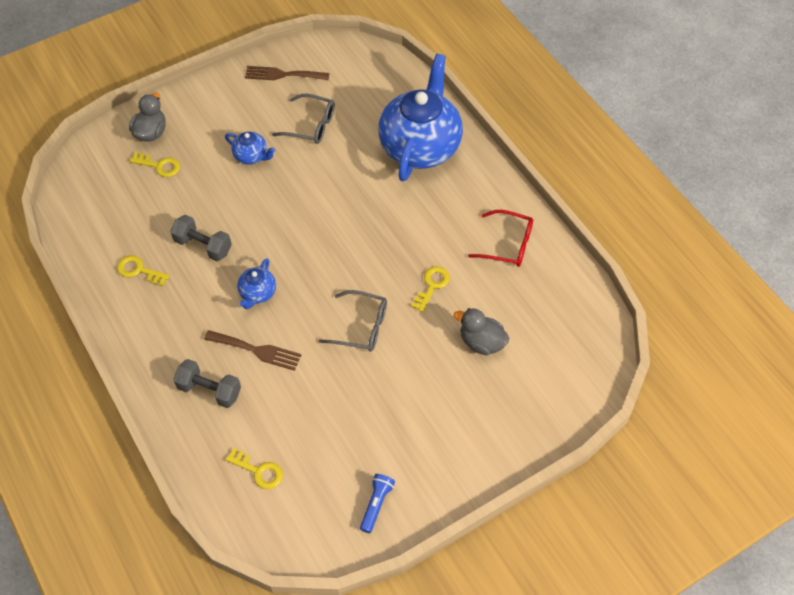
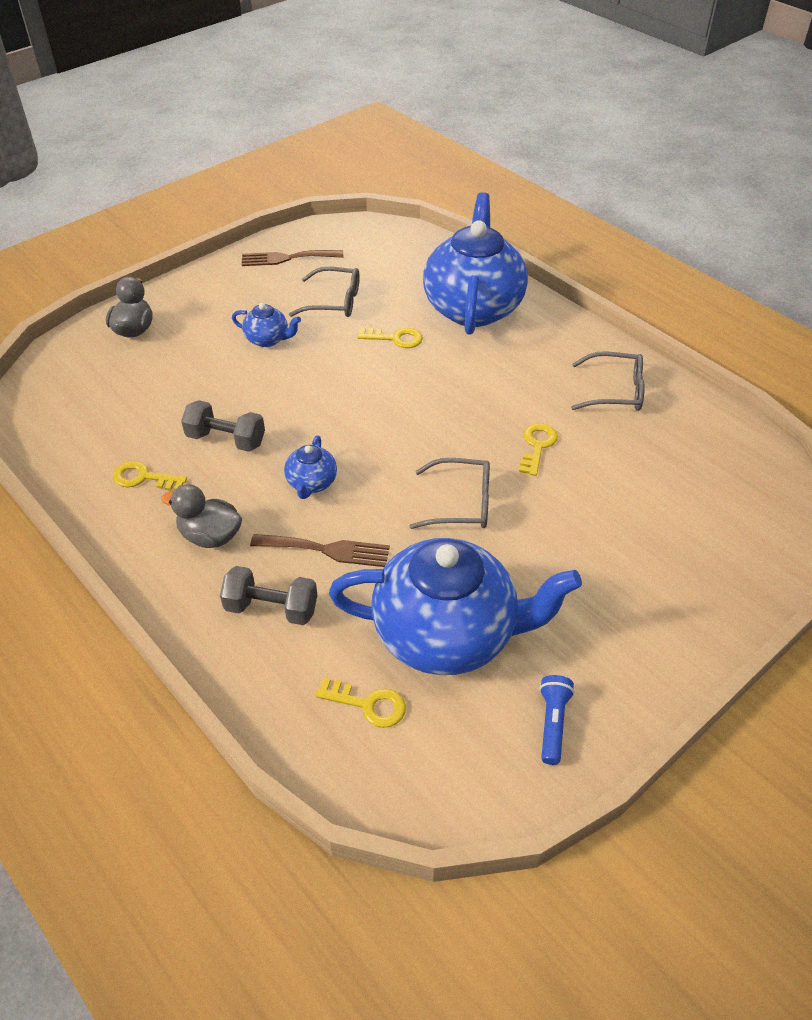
camera: 10 degrees left, 10 degrees down
yellow key [130,152,180,177] -> yellow key moved to [357,327,423,348]
grey duck [454,308,509,356] -> grey duck moved to [161,484,242,548]
red glasses [468,210,533,267] -> grey glasses [571,352,645,411]
none -> blue teapot [329,538,582,675]

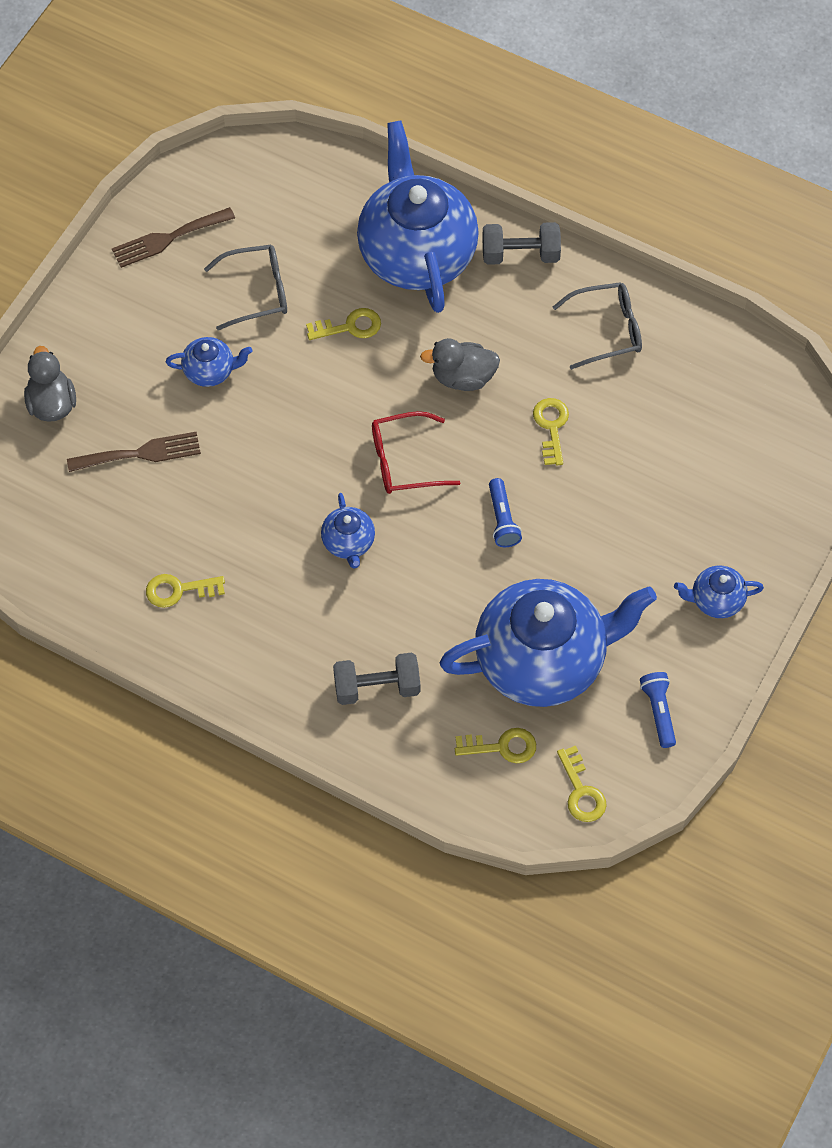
camera: 20 degrees left, 15 degrees up
grey duck [161,484,242,548] -> grey duck moved to [420,338,500,391]
grey dumbbell [181,400,265,452] -> grey dumbbell moved to [482,222,561,265]
brown fork [250,534,390,567] -> brown fork moved to [67,432,201,472]
grey glasses [409,458,490,529] -> blue flashlight [489,478,522,547]
none -> red glasses [372,411,460,494]
none -> yellow key [557,746,607,822]
none -> blue teapot [674,566,764,618]

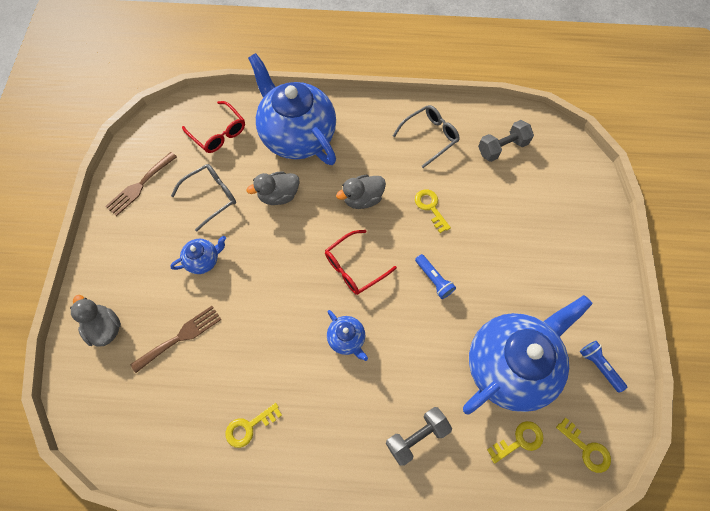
camera: 25 degrees left, 5 degrees up
yellow key [306,308,381,340] -> grey duck [247,171,300,205]
grey dumbbell [482,222,561,265] -> grey dumbbell moved to [478,120,534,162]
blue teapot [674,566,764,618] -> none
none -> red glasses [182,101,245,153]

